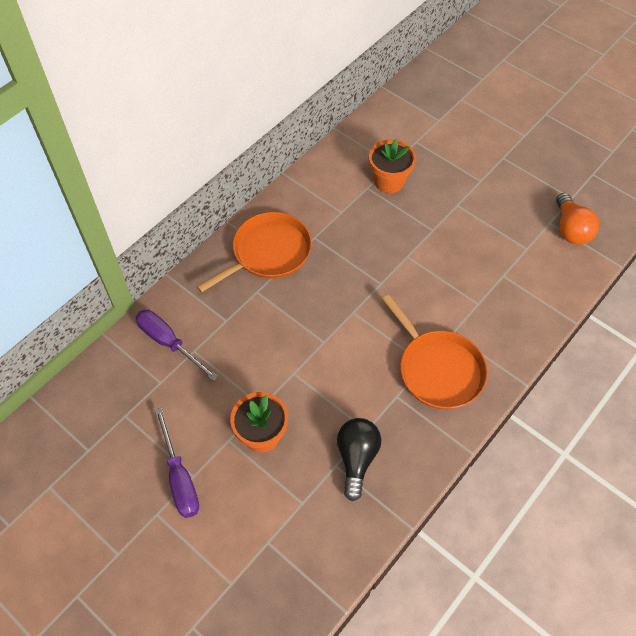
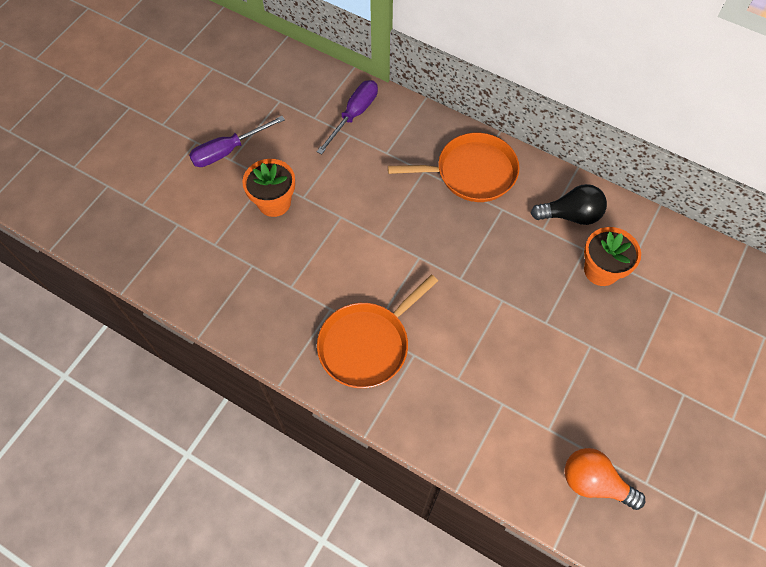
camera: 80 degrees right, 5 degrees up
orange pan [196,212,312,293] -> orange pan turned 45 degrees counterclockwise [388,133,520,202]
black light bulb [337,418,381,501] -> black light bulb moved to [531,184,607,225]
orange light bulb [556,193,599,245] -> orange light bulb turned 45 degrees clockwise [564,448,645,510]

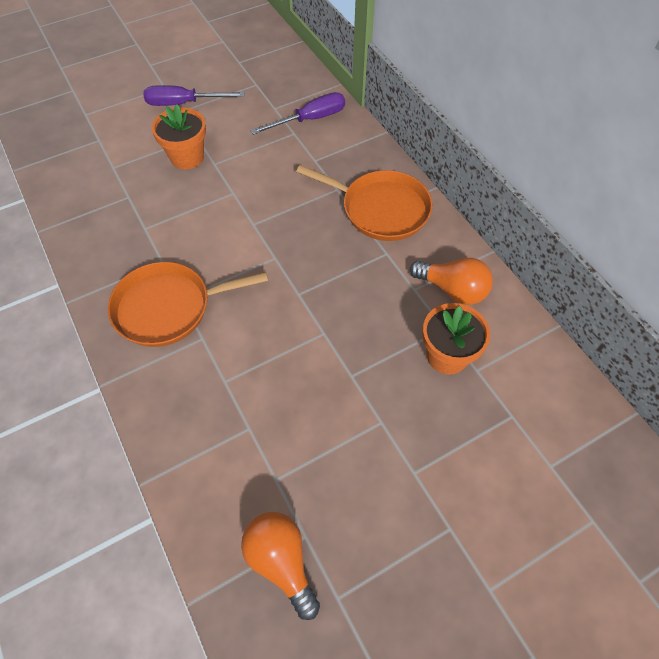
camera: 30 degrees right, 5 degrees down
black light bulb [531,184,607,225] -> orange light bulb [410,258,493,305]

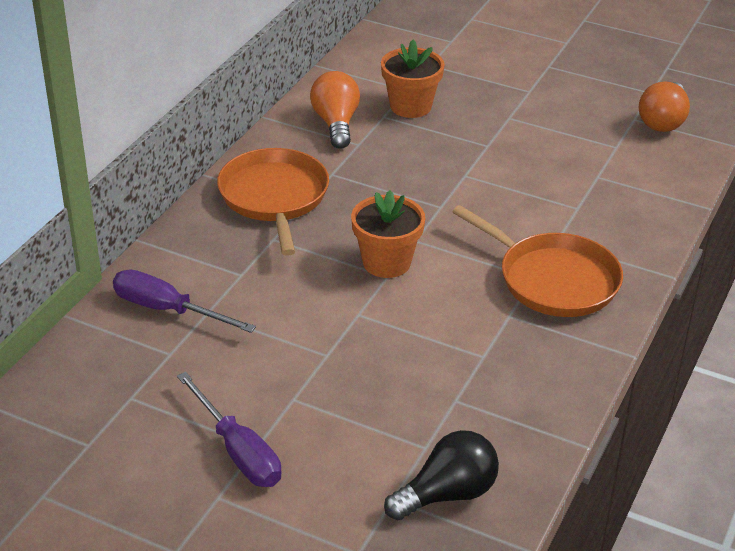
camera: 125 degrees left, 20 degrees down
orange flower pot [152,104,206,169] -> orange flower pot moved to [351,190,425,278]
none -> black light bulb [384,430,499,520]

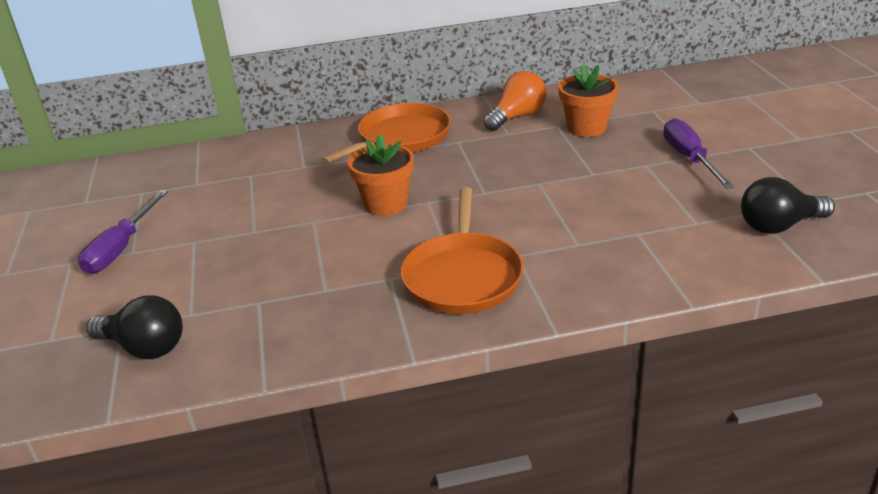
camera: 55 degrees right, 5 degrees down
purple screwdriver [113,269,256,333] -> purple screwdriver moved to [663,118,734,189]
orange light bulb [639,81,690,132] -> black light bulb [741,177,835,234]

